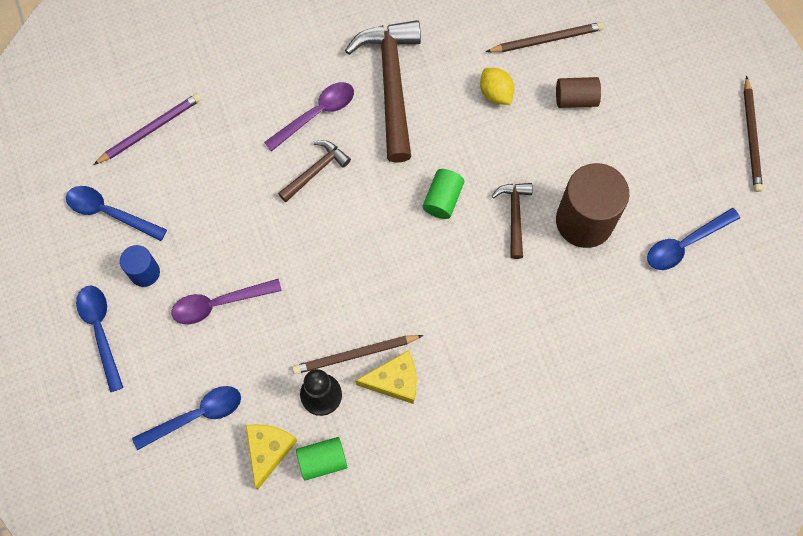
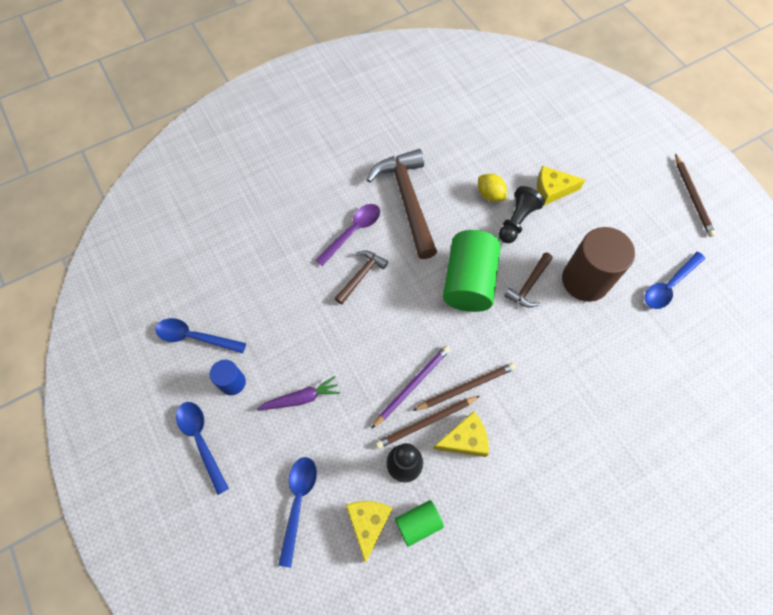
camera: 10 degrees left, 5 degrees down
purple pencil [94,93,201,165] -> purple pencil moved to [371,346,450,429]
blue spoon [132,386,241,450] -> blue spoon turned 45 degrees counterclockwise [278,457,317,568]
purple spoon [171,279,282,324] -> purple carrot [257,376,340,410]
green cylinder [423,169,464,219] -> green cylinder [443,230,501,312], size x1.94
brown pencil [486,22,604,52] -> brown pencil moved to [412,363,516,411]
brown hammer [492,183,533,259] -> brown hammer turned 135 degrees counterclockwise [504,253,553,308]
brown cylinder [556,77,601,108] -> yellow cheese [537,166,585,206]
none -> black pawn [499,186,545,243]

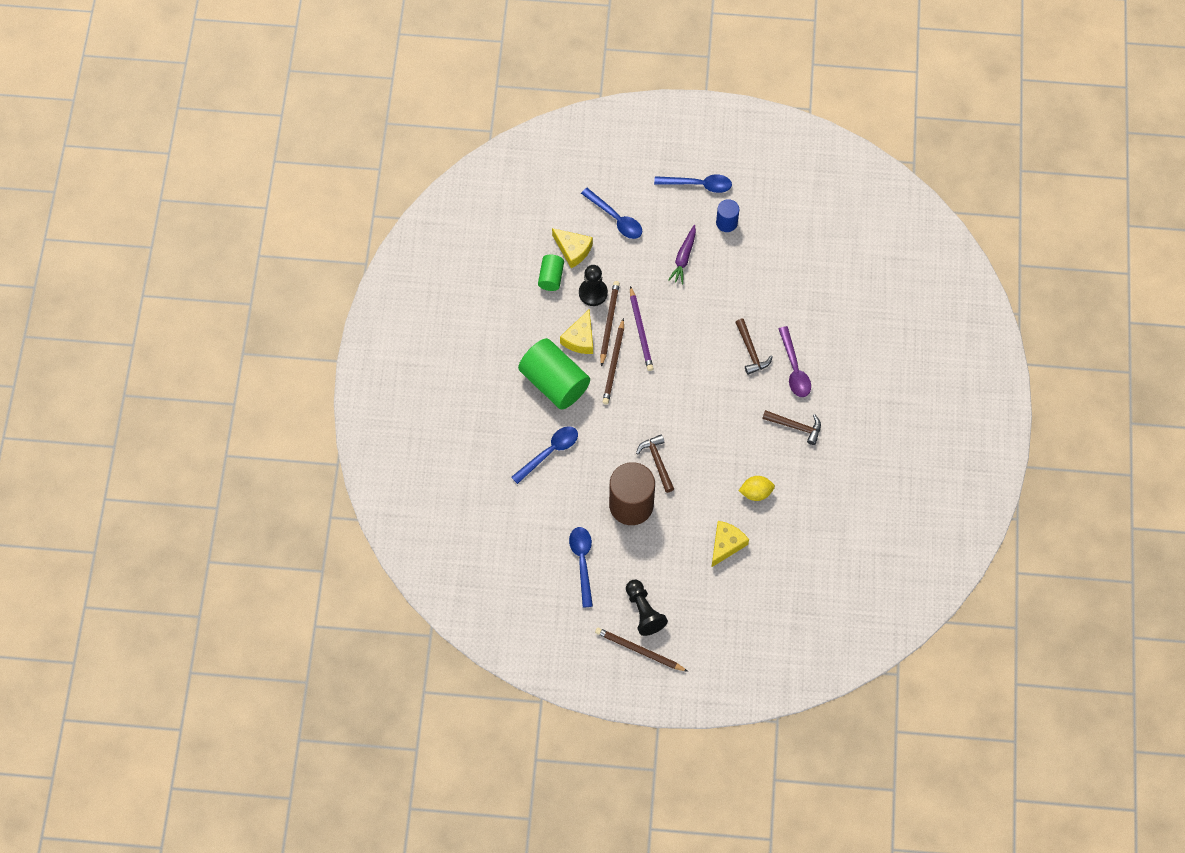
camera: 125 degrees right, 0 degrees up
blue spoon [156,318,246,354] -> blue spoon moved to [511,426,578,484]
brown hammer [367,149,437,259] -> brown hammer [762,410,821,445], size x0.51
green cylinder [443,230,501,312] -> green cylinder moved to [518,338,590,409]
black pawn [499,186,545,243] -> black pawn moved to [626,580,668,636]

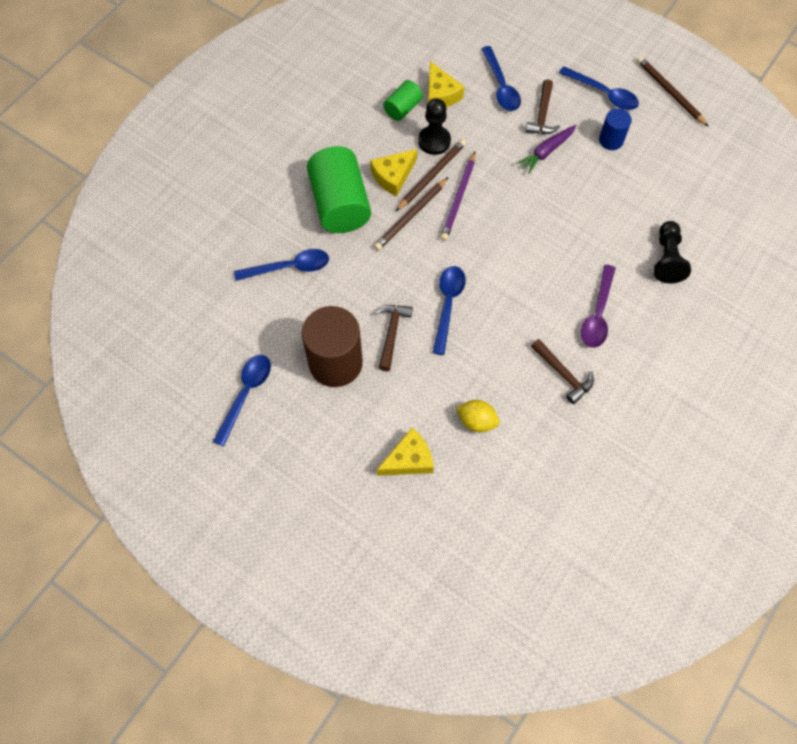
camera: 30 degrees right, 0 degrees up
brown pencil [595,627,688,672] -> brown pencil moved to [637,56,709,127]
black pawn [626,580,668,636] -> black pawn moved to [654,221,691,283]
brown hammer [735,319,773,375] -> brown hammer moved to [525,79,560,134]
none -> blue spoon [432,266,466,355]

